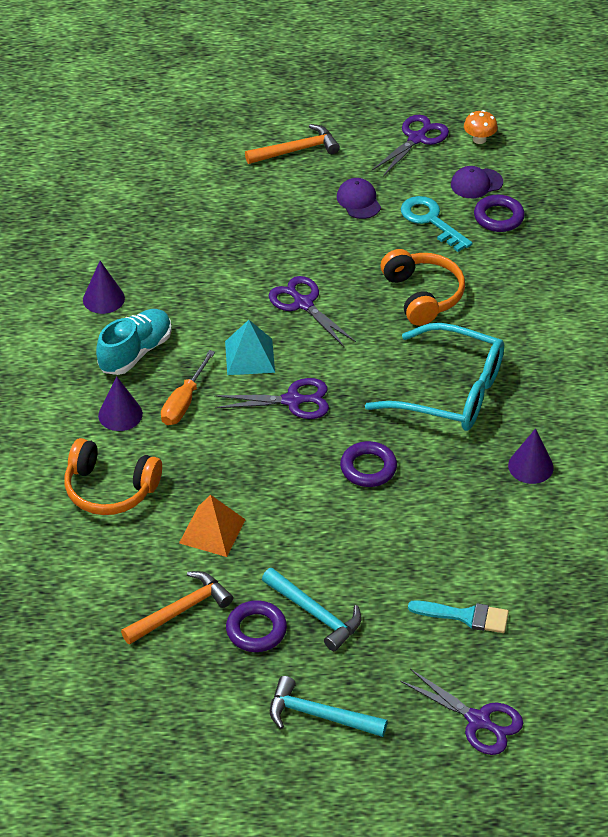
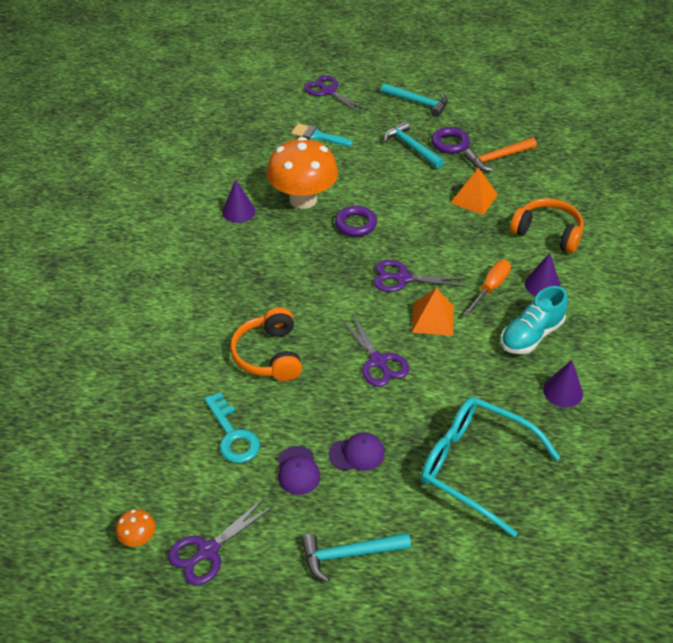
camera: 170 degrees left, 0 degrees up
turquoise pyramid [225,320,275,375] -> orange pyramid [412,288,454,336]
orange hammer [245,124,340,164] -> turquoise hammer [301,533,411,582]
turquoise glasses [365,323,504,431] -> turquoise glasses moved to [421,397,561,537]
purple cap [451,166,503,198] -> purple cap moved to [329,433,385,471]
purple ring [474,195,525,232] -> none
none -> orange mushroom [267,137,338,209]

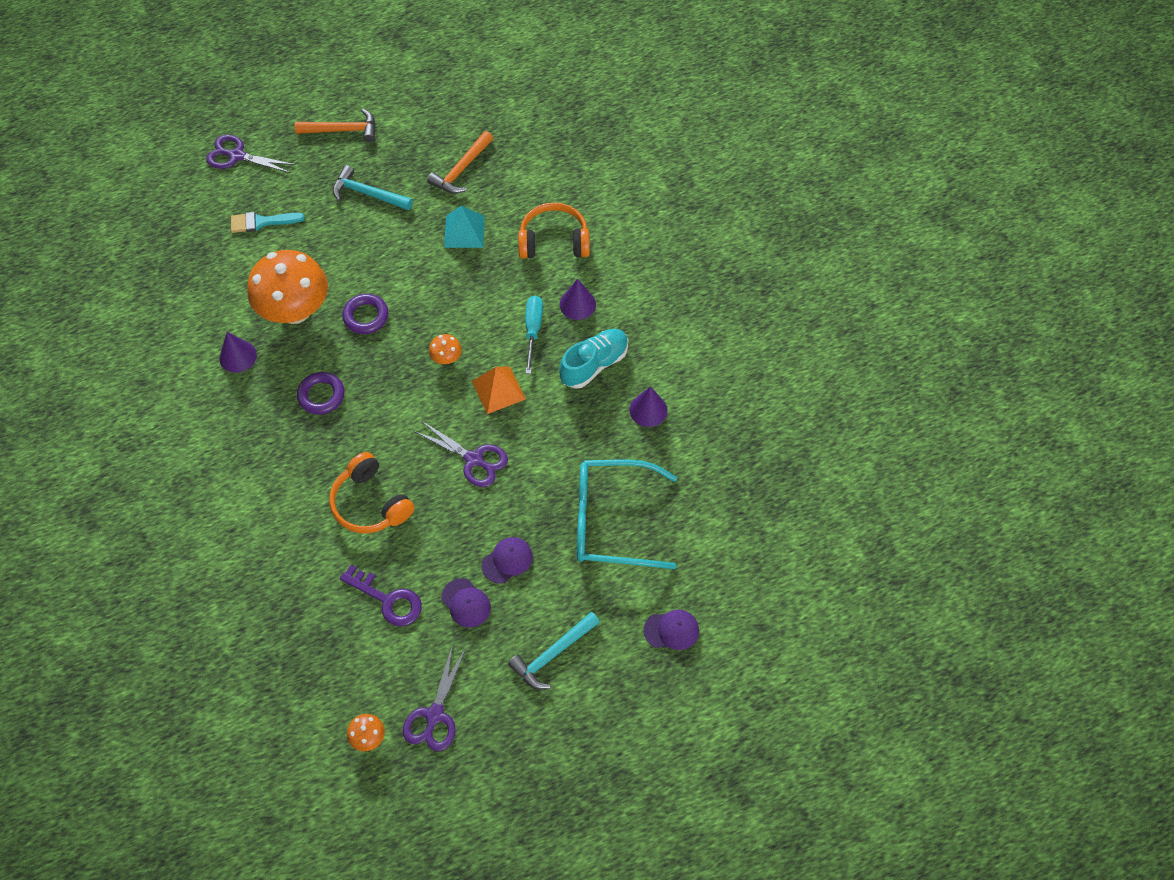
camera: 30 degrees left, 15 degrees up
turquoise key [204,392,260,463] -> purple key [340,565,422,627]
purple scissors [374,260,467,292] -> orange mushroom [429,334,462,364]
turquoise hammer [381,83,448,117] -> orange hammer [294,109,375,142]
purple ring [431,127,470,154] -> purple ring moved to [297,372,345,415]
orange pyramid [451,168,498,215] -> turquoise pyramid [444,206,485,248]
orange screwdriver [464,260,511,316] -> turquoise screwdriver [525,296,543,374]
turquoise shoe [501,286,568,354] -> turquoise shoe turned 150 degrees counterclockwise [559,329,628,389]
none -> purple cap [644,610,699,650]

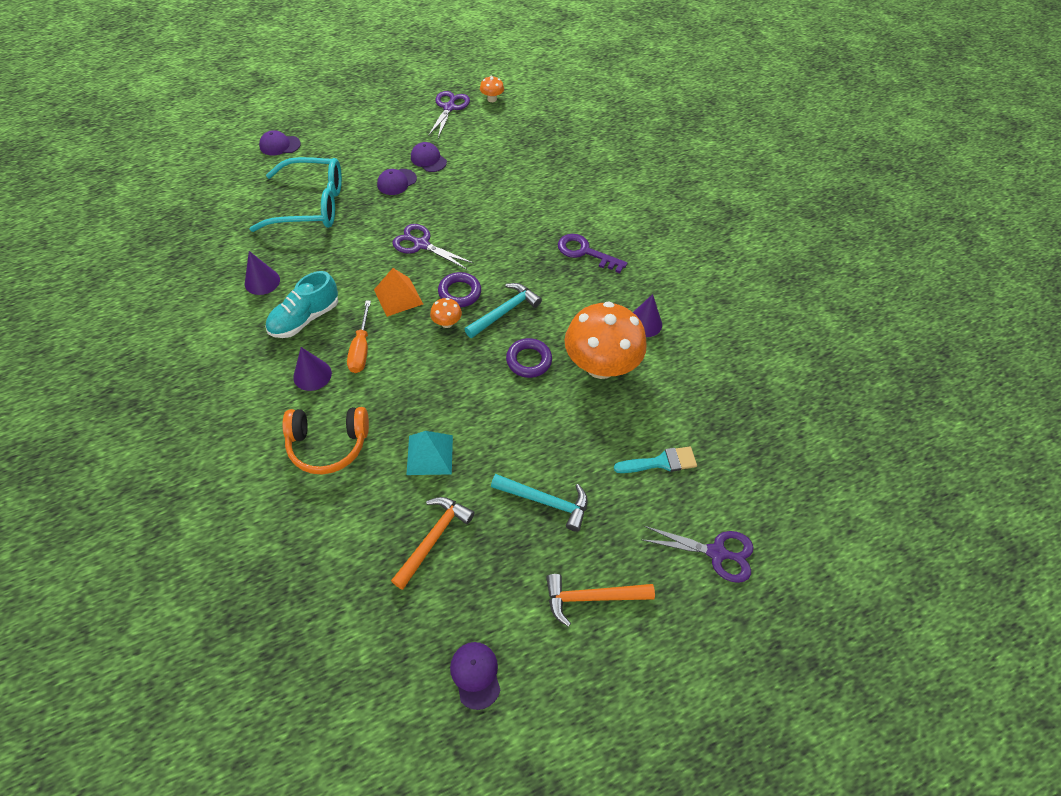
camera: 175 degrees right, 5 degrees down
purple ring [297,372,345,415] -> purple ring moved to [438,272,481,307]
orange headphones [329,452,415,533] -> none
purple key [340,565,422,627] -> purple key moved to [558,234,627,273]
turquoise hammer [508,612,600,689] -> turquoise hammer moved to [464,283,542,338]
turquoise screwdriver [525,296,543,374] -> orange screwdriver [347,300,371,373]
none -> purple cap [450,642,501,710]

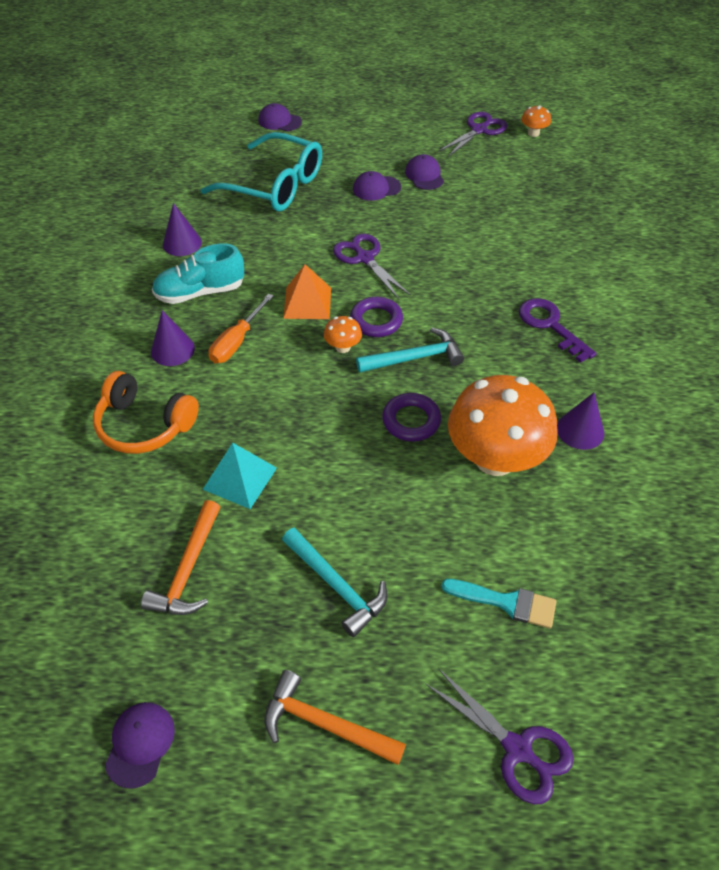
camera: 30 degrees right, 5 degrees down
orange hammer [391,497,475,590] -> orange hammer turned 135 degrees clockwise [141,500,220,615]

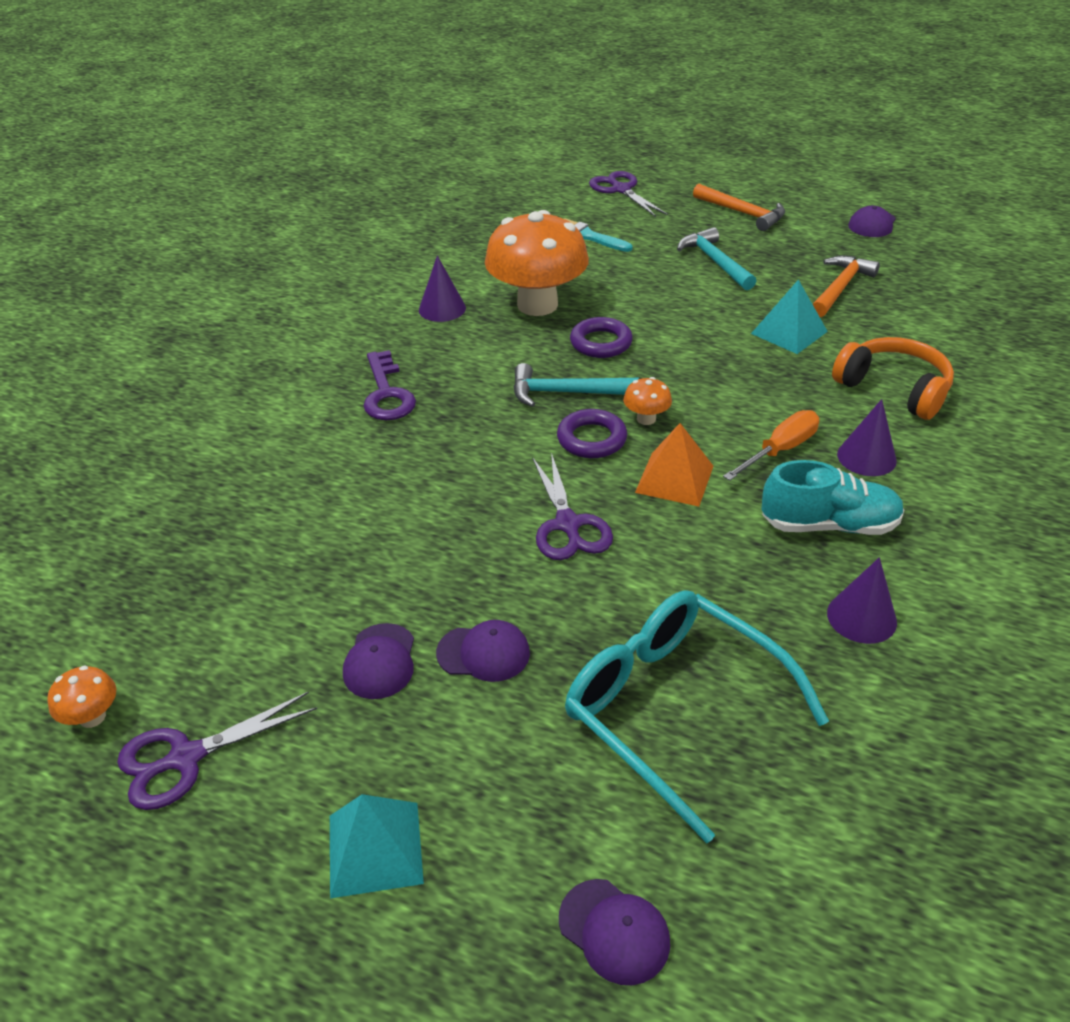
camera: 160 degrees left, 10 degrees down
none -> turquoise pyramid [330,794,424,898]

